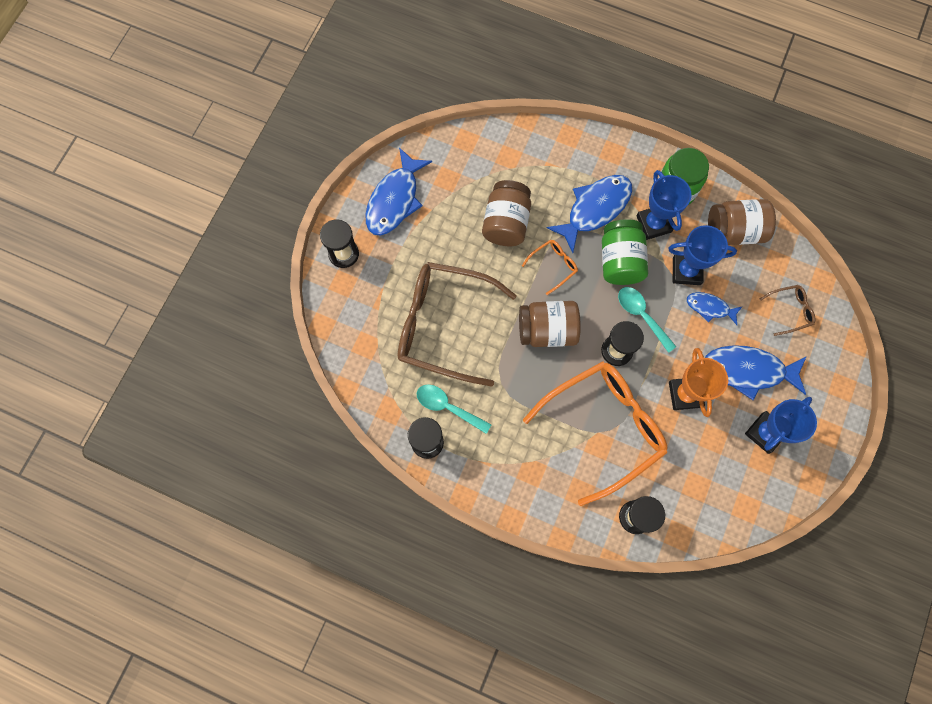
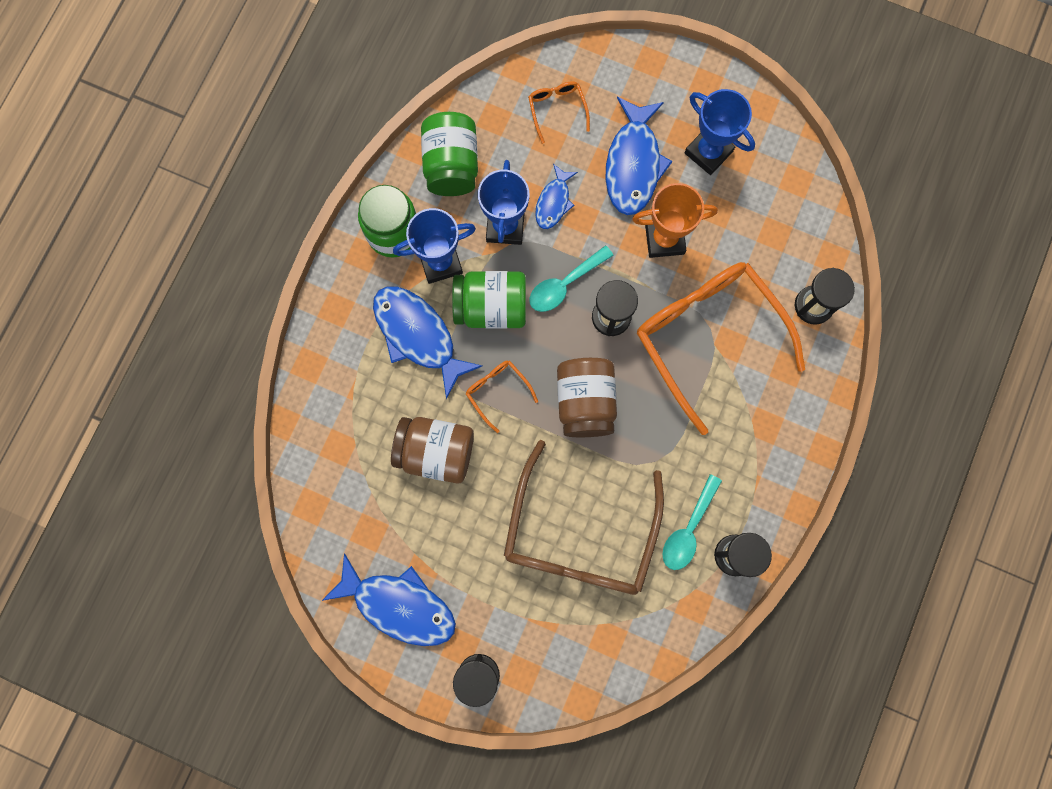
camera: 90 degrees left, 5 degrees up
brown jar [708,199,776,245] -> green jar [421,112,478,196]
brown glasses [760,285,815,336] -> orange glasses [528,81,590,144]

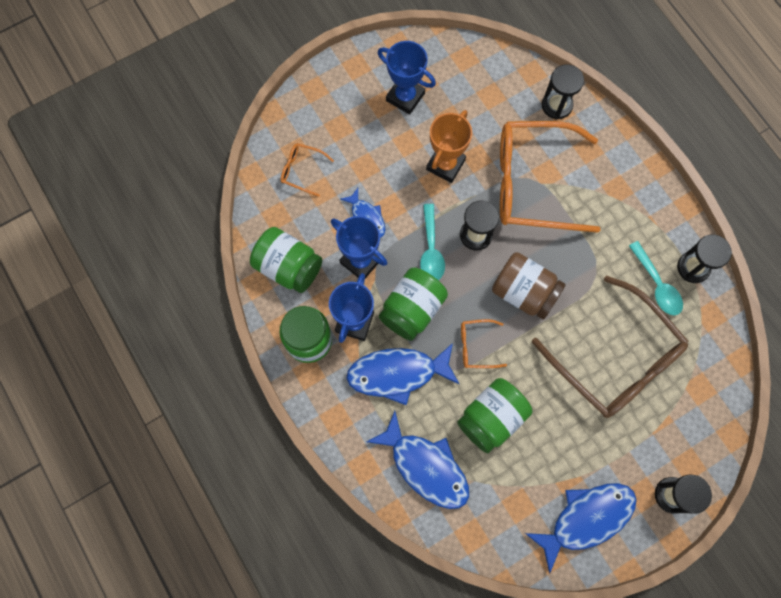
camera: 55 degrees left, 5 degrees down
brown jar [391,417,474,484] -> green jar [457,378,532,454]
blue fish [606,97,673,215] -> blue fish moved to [367,411,469,509]
blue trophy [684,89,755,175] -> blue trophy turned 45 degrees clockwise [377,41,436,115]

